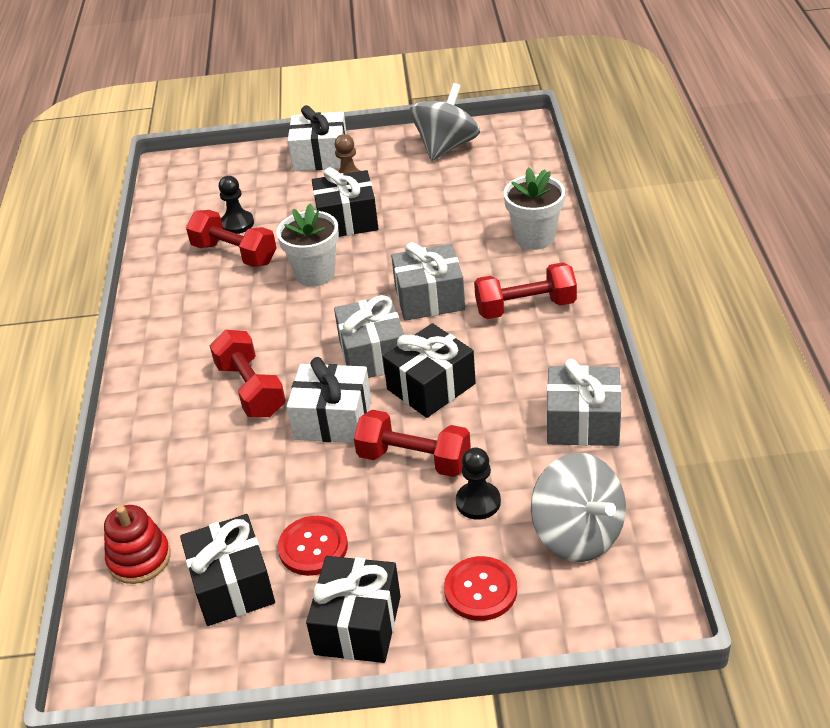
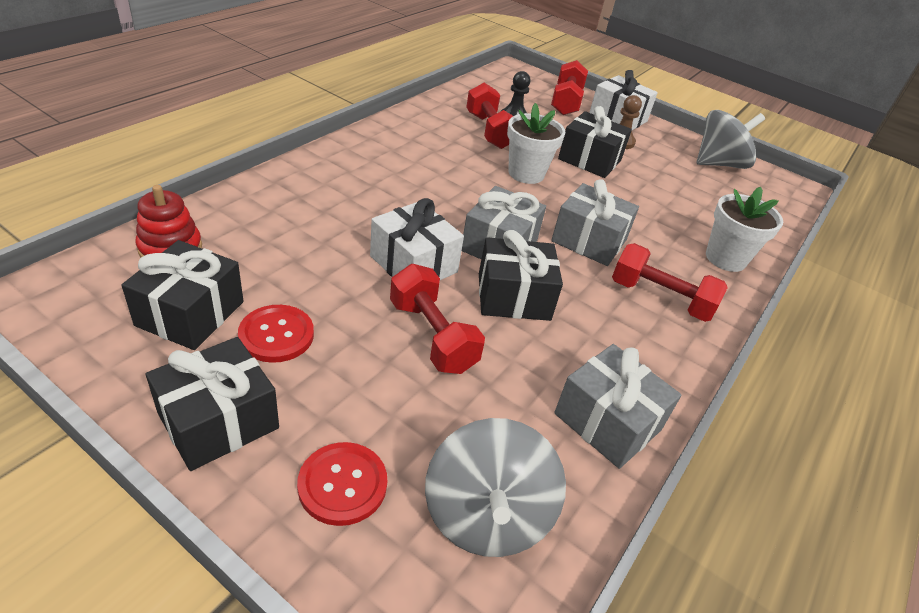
camera: 30 degrees right, 0 degrees up
red dumbbell [210,330,286,417] -> red dumbbell moved to [551,60,588,115]
black pawn [456,448,501,520] -> none

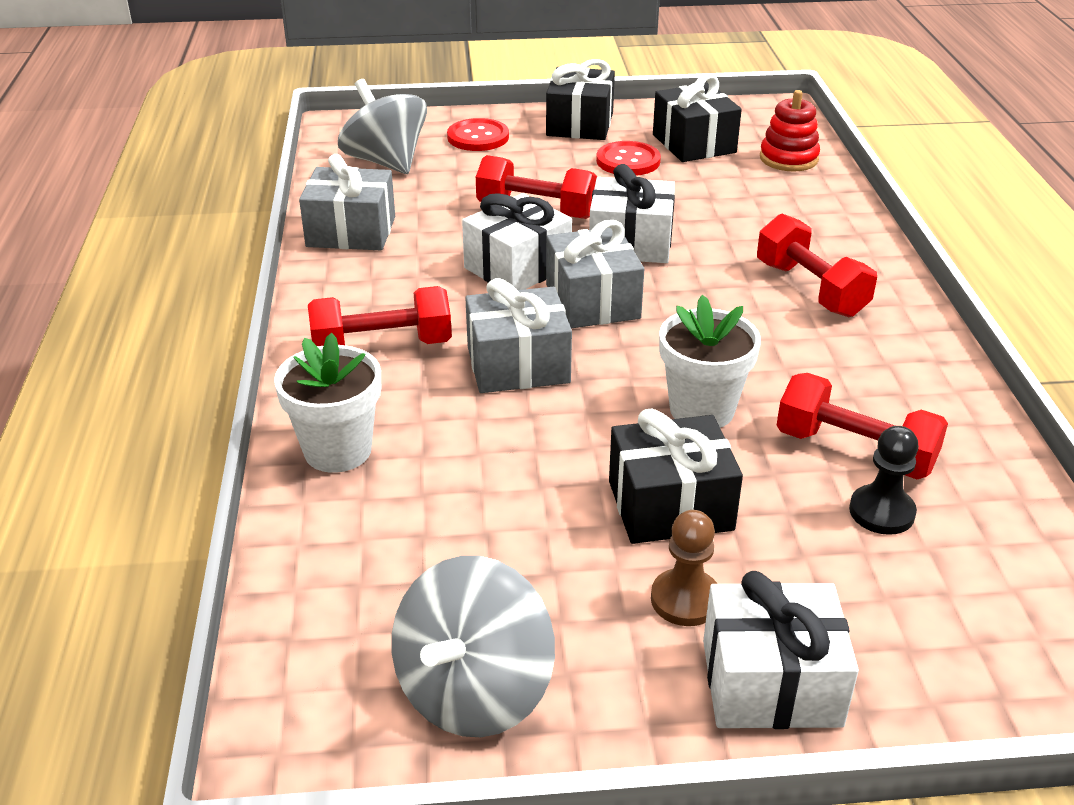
camera: 145 degrees right, 5 degrees down
black gift [479,230,563,321] -> white gift [462,193,572,290]
red dumbbell [551,60,588,115] -> red dumbbell moved to [757,213,877,317]

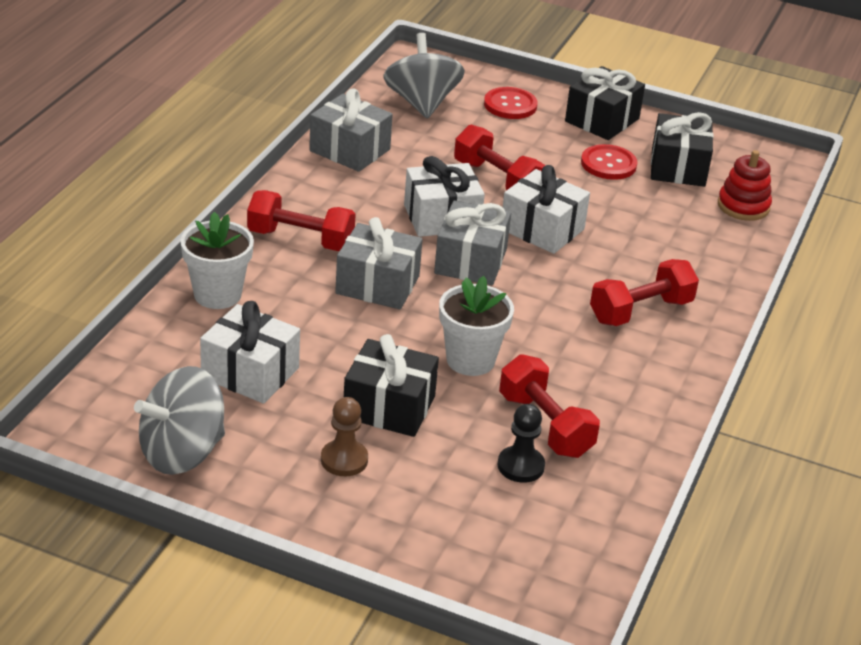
camera: 25 degrees right, 0 degrees up
white gift [703,571,859,729] -> white gift moved to [200,301,300,404]
red dumbbell [757,213,877,317] -> red dumbbell turned 60 degrees clockwise [590,259,699,326]

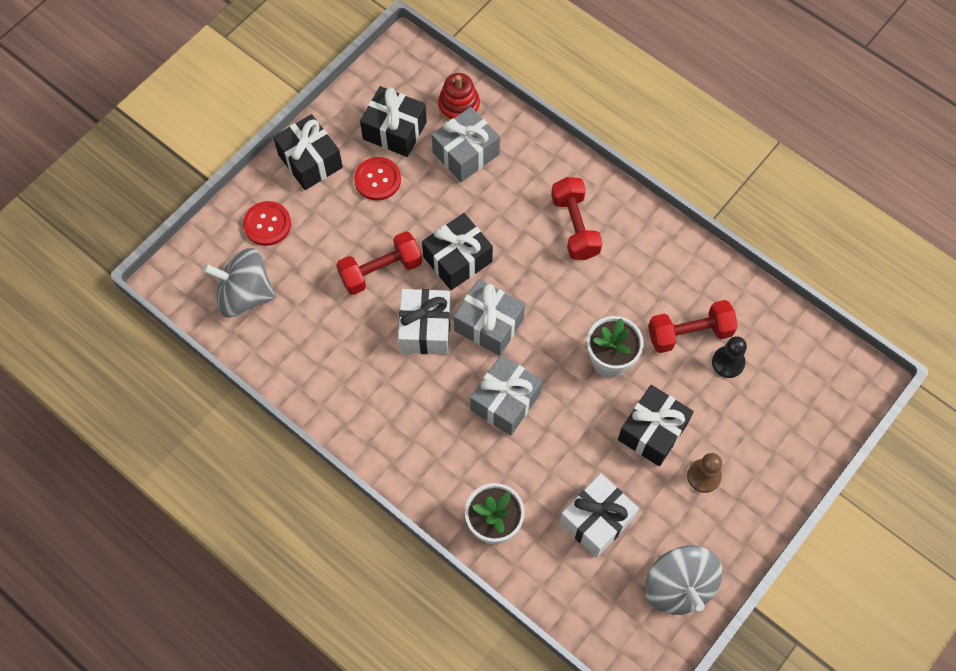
camera: 70 degrees left, 30 degrees up
red dumbbell [247,190,356,251] -> none
grey gift [309,88,393,172] -> grey gift moved to [432,107,500,182]
white gift [503,165,590,254] -> black gift [422,213,493,290]

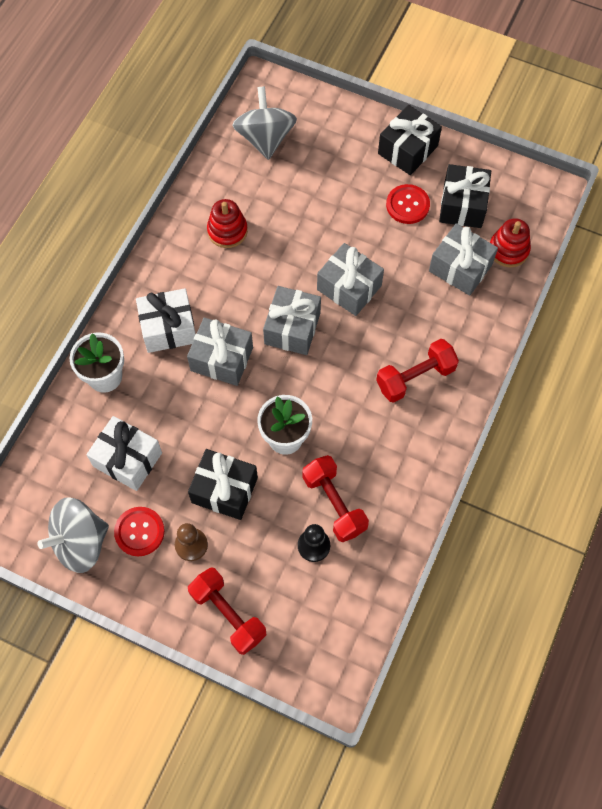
camera: 75 degrees right, 0 degrees up
red button [243,201,291,246] -> red button moved to [114,507,165,556]
red dumbbell [336,231,422,295] -> red dumbbell moved to [188,567,266,655]
white gift [398,289,451,354] -> white gift moved to [136,288,196,353]
black gift [422,213,493,290] -> grey gift [317,243,384,316]
none -> red stacking toy [207,199,248,248]

